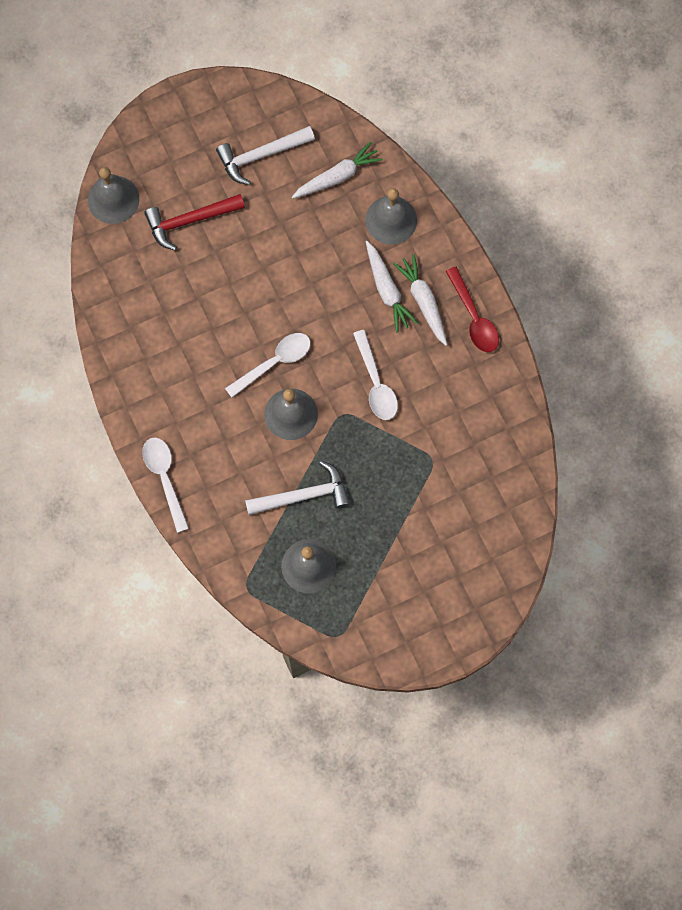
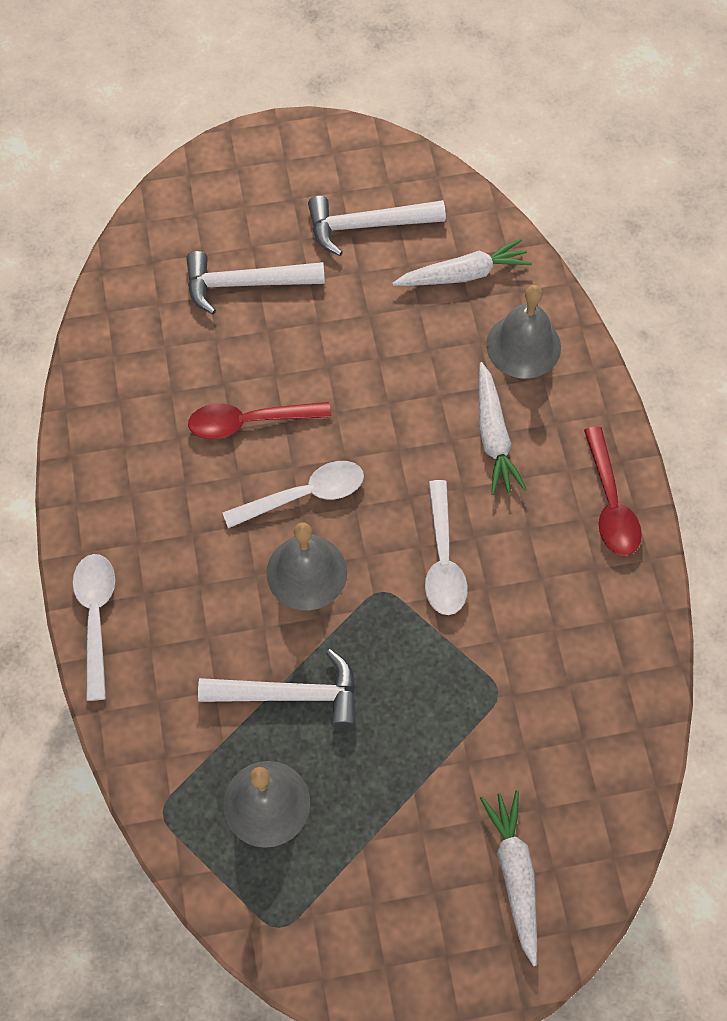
camera: 15 degrees right, 10 degrees down
grey bell [88,167,139,224] -> none
red hammer [144,194,245,251] -> white hammer [186,251,325,314]
white carrot [393,254,447,346] -> white carrot moved to [480,790,537,966]
none -> red spoon [188,402,331,439]

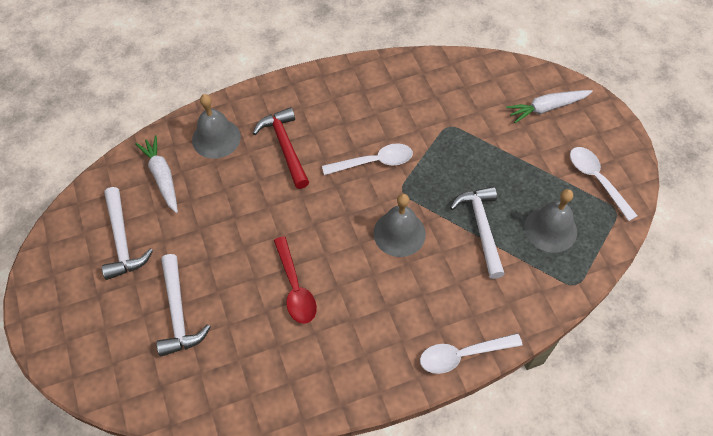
camera: 100 degrees left, 5 degrees down
white spoon [222,461,364,528] -> white spoon moved to [570,147,638,221]
white carrot [479,362,527,495] -> red hammer [253,107,309,189]
red spoon [584,427,642,556] -> none

